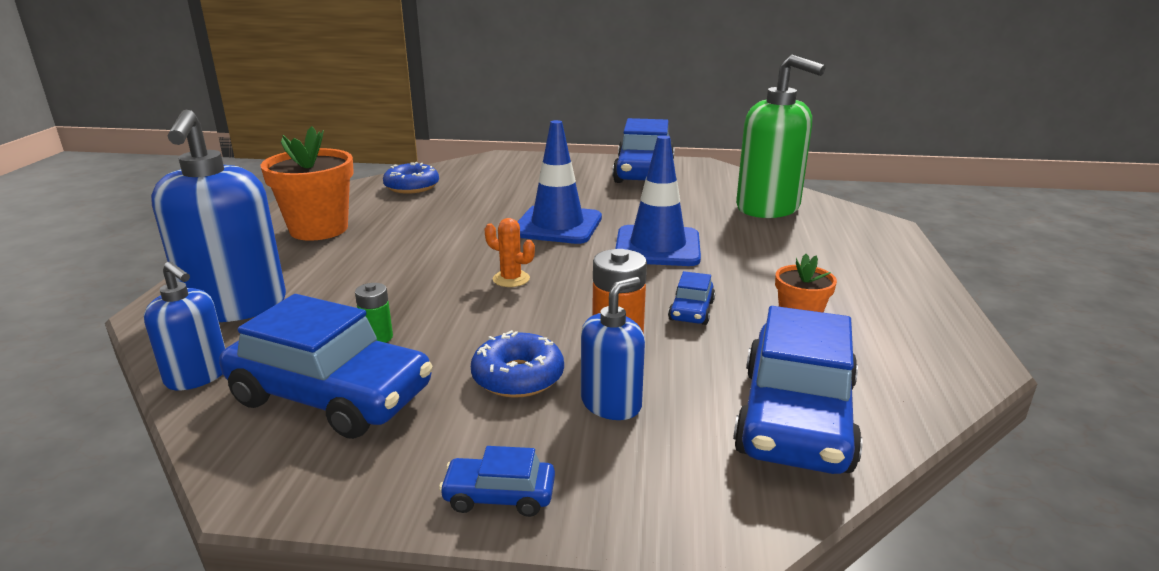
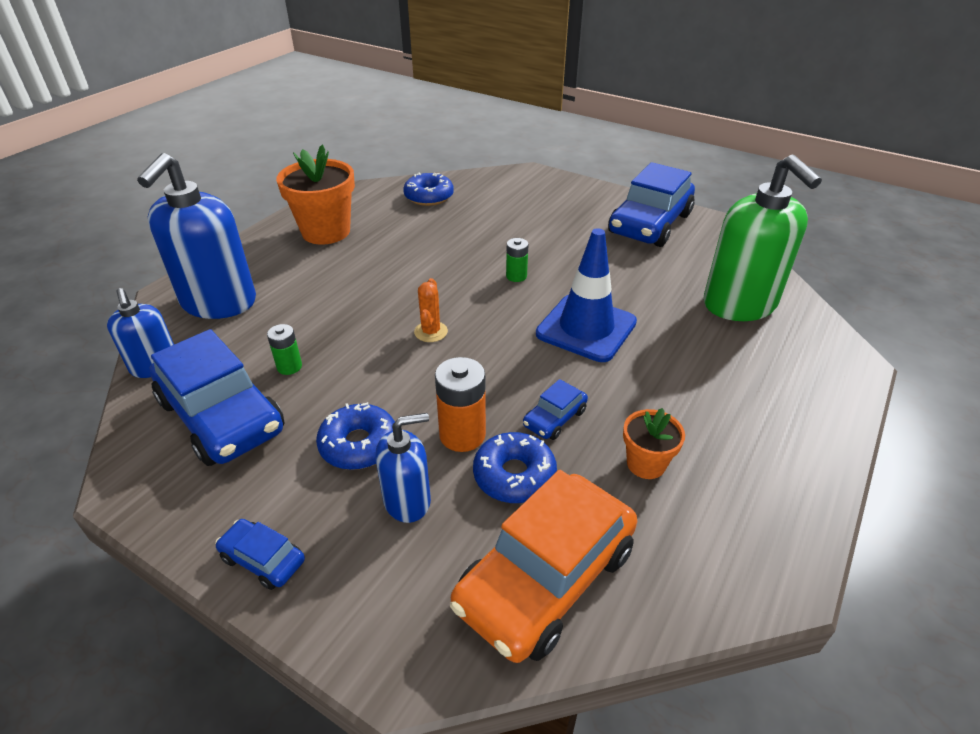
camera: 25 degrees right, 15 degrees up
orange cactus [484,218,535,287] -> orange cactus turned 45 degrees clockwise [414,278,448,342]
blue traffic cone [518,120,602,244] -> green battery [506,238,528,282]
blue car [733,306,863,474] -> orange car [450,470,637,663]
none -> blue donut [473,432,557,503]

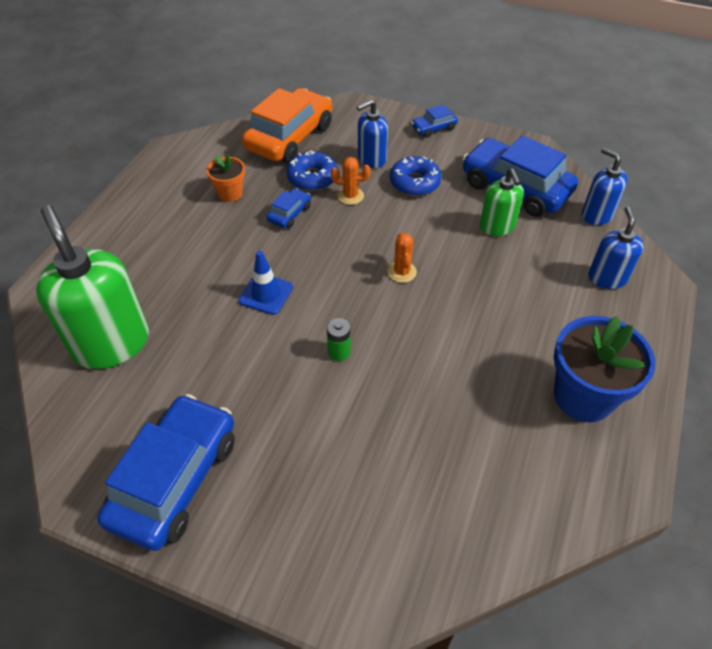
camera: 170 degrees right, 10 degrees up
blue soap dispenser [137,153,256,319] -> blue soap dispenser [588,207,644,289], size x0.55
blue car [215,519,305,590] -> blue car turned 135 degrees clockwise [411,104,458,138]
green battery [267,324,302,375] -> green soap dispenser [480,169,524,236]
orange flower pot [276,144,355,245] -> blue flower pot [554,316,655,423]
blue donut [403,172,454,206] -> none
orange battery [435,357,486,452] -> orange cactus [331,157,371,205]
blue traffic cone [536,228,637,362] -> blue traffic cone [238,251,293,315], size x0.59

